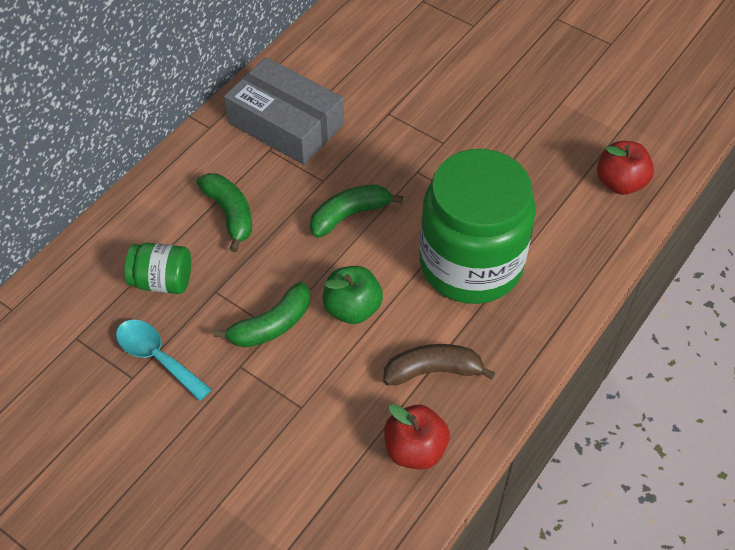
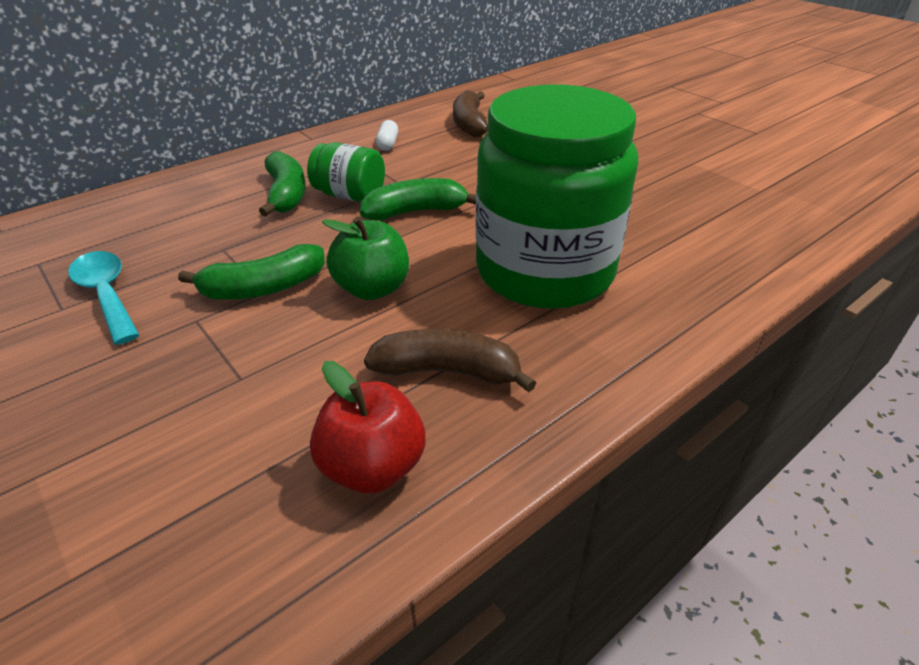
camera: 15 degrees right, 15 degrees down
green jar [125,243,191,294] -> green jar moved to [307,142,385,202]
grey box [224,57,344,165] -> white capsule [376,120,398,151]
red apple [597,141,654,195] -> none
none -> brown banana [453,90,488,137]

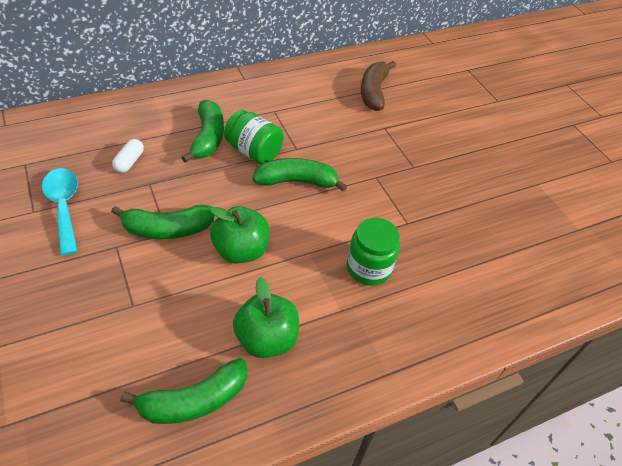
camera: 10 degrees right, 10 degrees up
red apple [310,361,426,493] -> green banana [120,358,247,424]
brown banana [364,329,536,393] -> green apple [233,277,299,358]
white capsule [376,120,398,151] -> white capsule moved to [112,139,144,173]
green jar [475,84,638,309] -> green jar [347,218,400,286], size x0.44

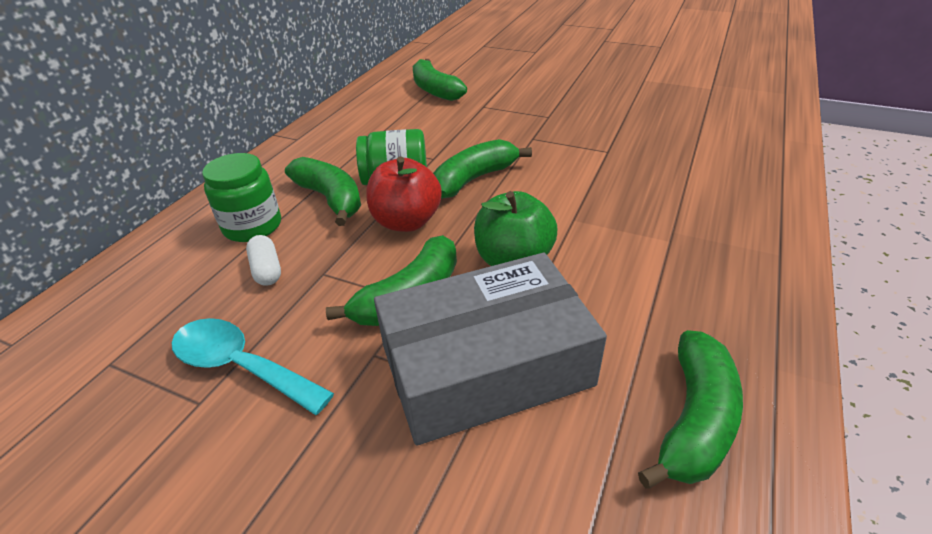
camera: 35 degrees left, 10 degrees down
green apple [233,277,299,358] -> none
green jar [347,218,400,286] -> green jar moved to [202,153,281,242]
brown banana [361,61,396,111] -> green banana [413,59,467,101]
none -> red apple [366,157,442,232]
none -> grey box [374,253,607,446]

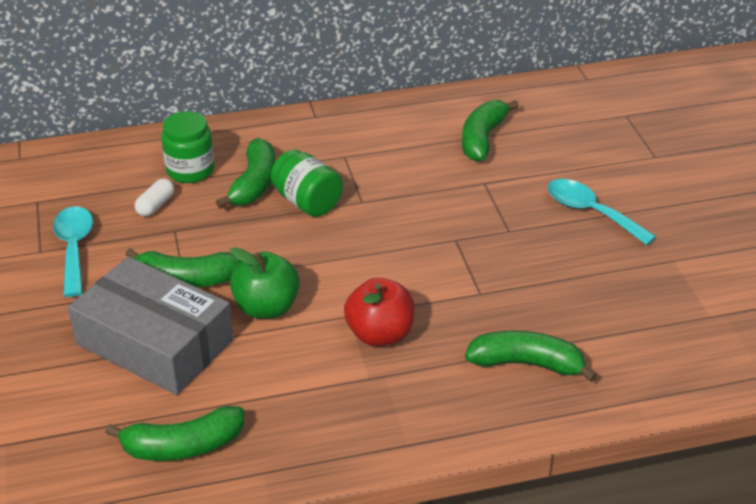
camera: 50 degrees right, 0 degrees up
red apple [366,157,442,232] -> red apple moved to [344,278,415,347]
green banana [433,139,532,199] -> green banana moved to [465,330,597,382]
none -> turquoise spoon [548,179,656,245]

